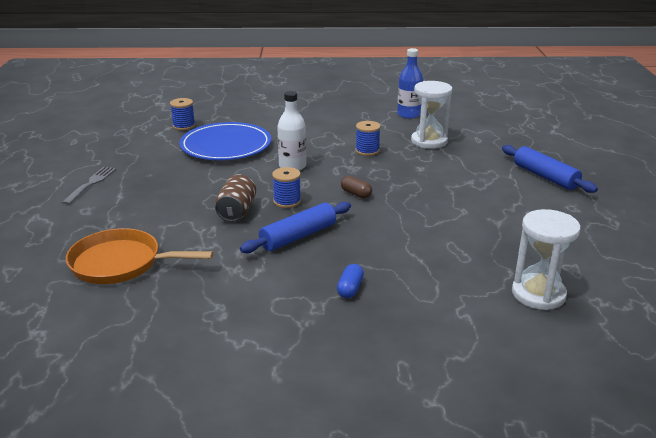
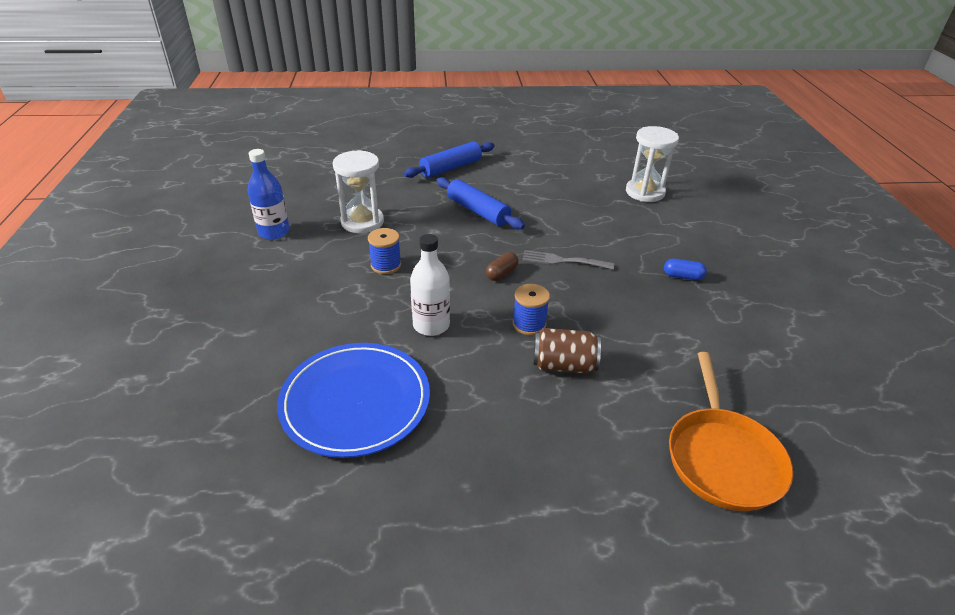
camera: 95 degrees left, 10 degrees up
grey fork [62,167,116,205] -> grey fork moved to [522,250,614,270]
blue spool [170,98,195,130] -> none
blue rolling pin [240,202,351,253] -> blue rolling pin moved to [436,177,525,229]

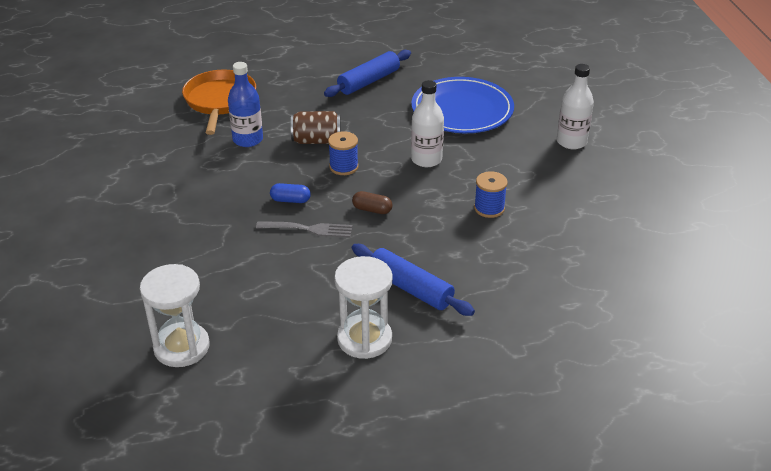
camera: 175 degrees right, 0 degrees up
blue bottle [248,149,290,240] -> blue bottle moved to [228,62,263,147]
white hourglass [333,150,384,233] -> white hourglass moved to [334,256,393,359]
blue rolling pin [404,142,495,178] -> blue rolling pin moved to [324,50,411,97]
brown capsule [486,252,519,281] -> brown capsule turned 75 degrees clockwise [352,191,392,214]
blue capsule [664,259,707,280] -> blue capsule moved to [270,183,311,203]
none -> white bottle [557,64,594,149]

